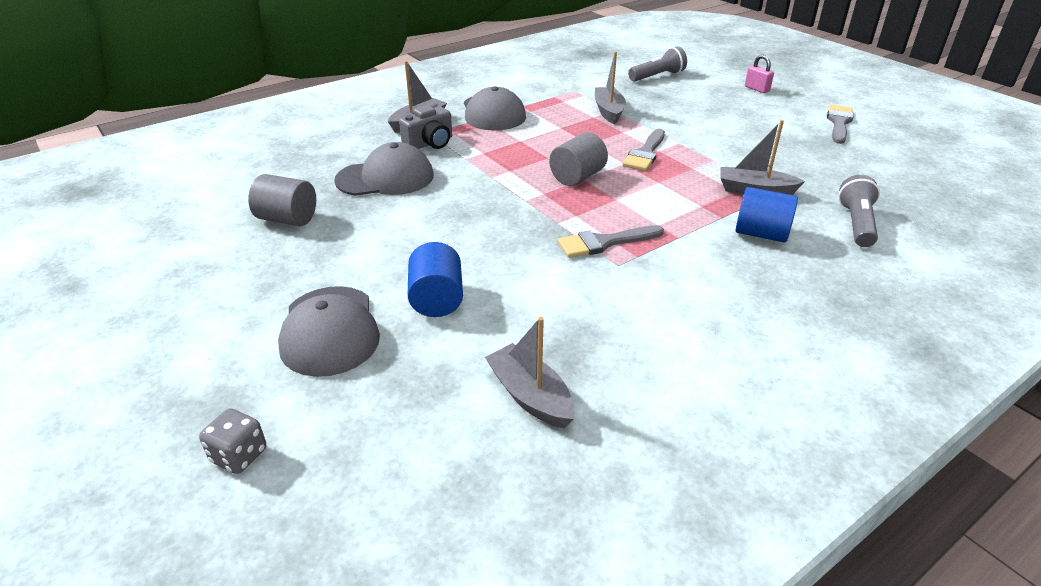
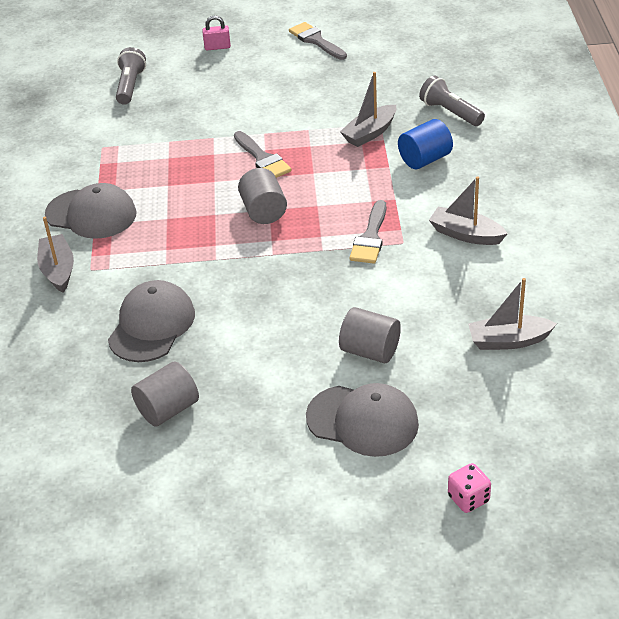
camera: 55 degrees left, 5 degrees up
grey dice [199,408,266,474] -> pink dice [448,463,491,513]
grey camera [399,105,452,149] -> none
blue cylinder [408,242,463,317] -> grey cylinder [339,307,401,363]
grey boat [595,51,626,124] -> grey boat moved to [429,176,508,245]

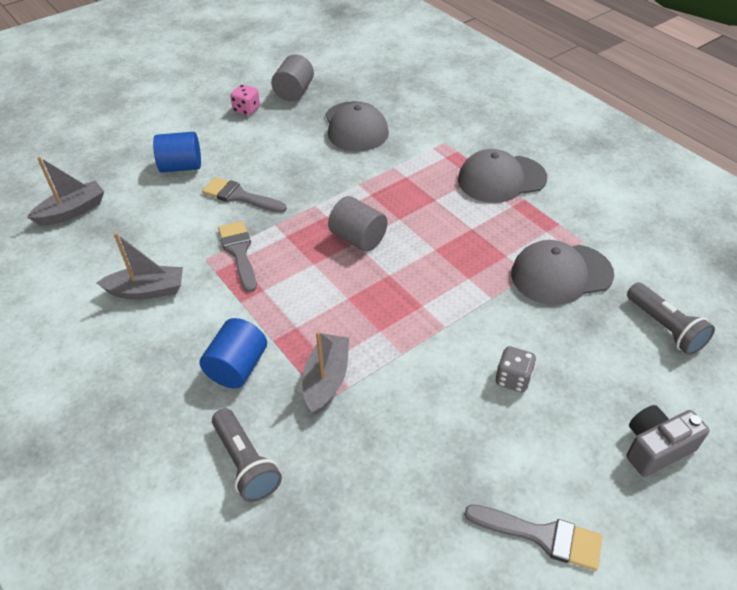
camera: 145 degrees right, 5 degrees up
grey boat [37,217,74,293] -> none
pink padlock [202,15,231,51] -> grey camera [627,405,710,477]
grey brush [234,131,292,178] -> grey brush moved to [202,177,287,213]
grey cap [306,383,419,457] -> grey cap moved to [511,240,614,305]
grey cylinder [339,307,401,363] -> blue cylinder [153,132,201,172]
grey flashlight [419,75,485,126] -> grey flashlight turned 45 degrees clockwise [212,408,282,502]
pink dice [448,463,491,513] -> pink dice moved to [230,85,260,116]
none -> grey dice [496,346,536,392]

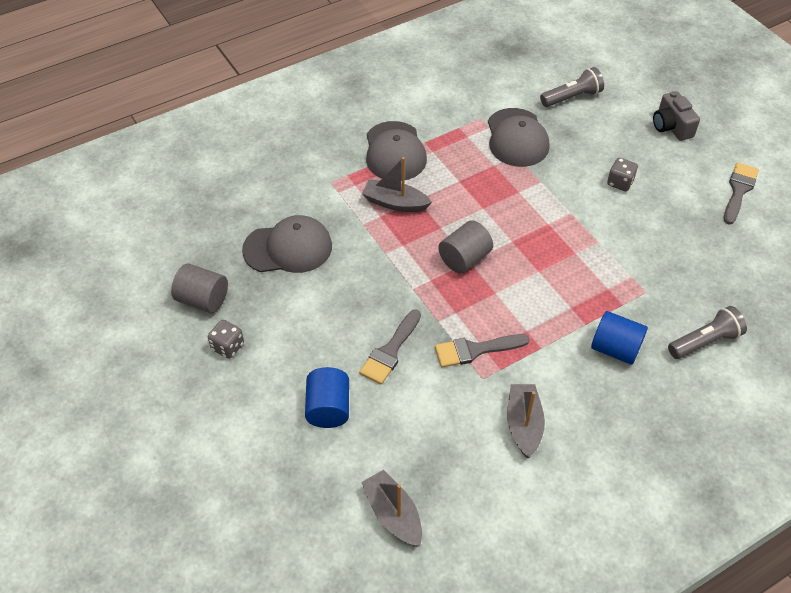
camera: 85 degrees left, 5 degrees up
pink dice [230,85,260,116] -> grey dice [208,320,244,359]
grey boat [302,331,349,415] -> grey boat moved to [362,157,432,212]

